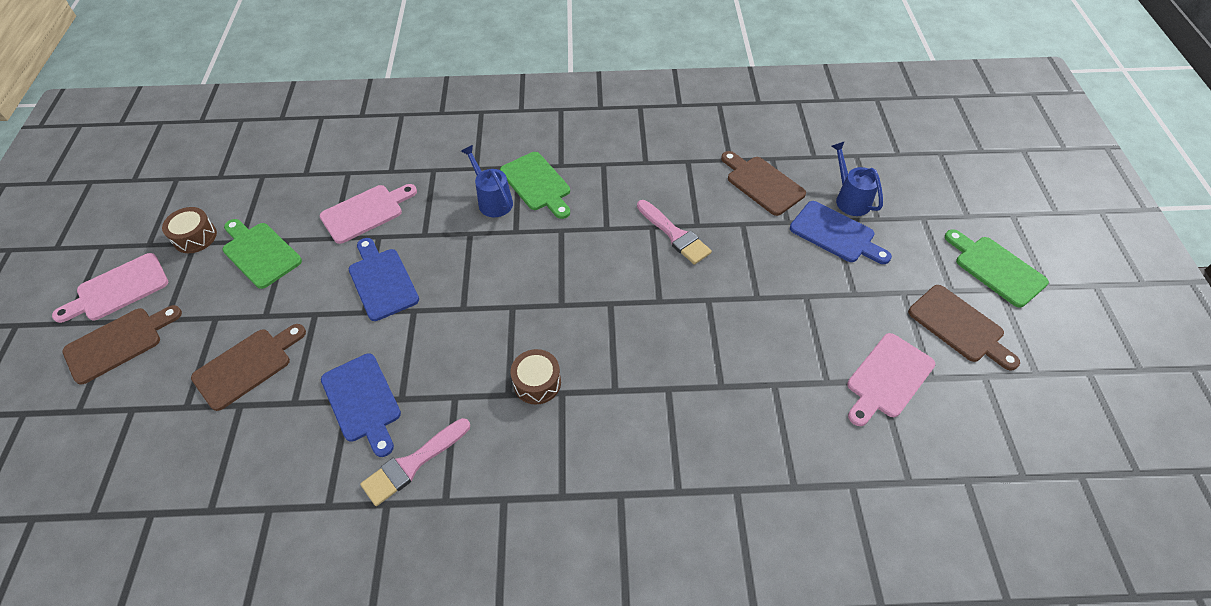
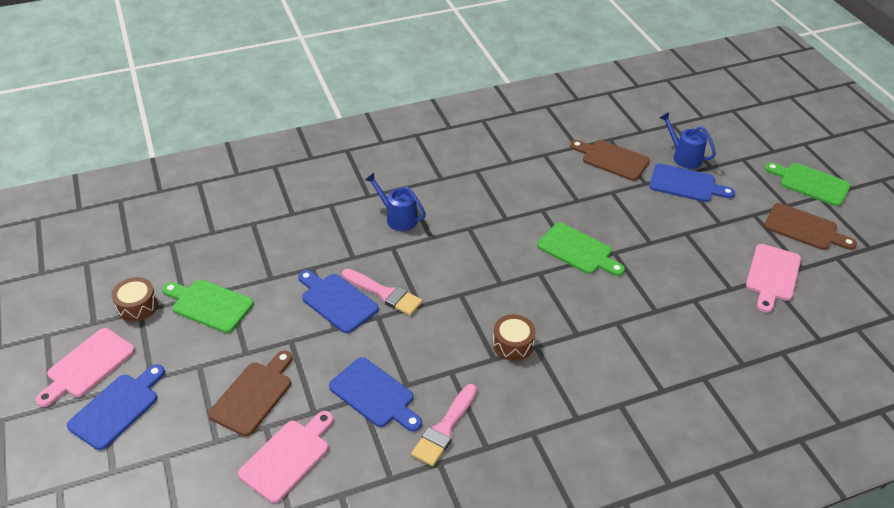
camera: 20 degrees left, 10 degrees down
brown cutting board [62,305,182,385] -> blue cutting board [67,364,165,450]
pink cutting board [320,184,417,244] -> pink cutting board moved to [238,411,334,503]
green cutting board [500,152,570,219] -> green cutting board moved to [537,223,625,276]
pink brush [637,200,712,265] -> pink brush moved to [342,269,423,316]

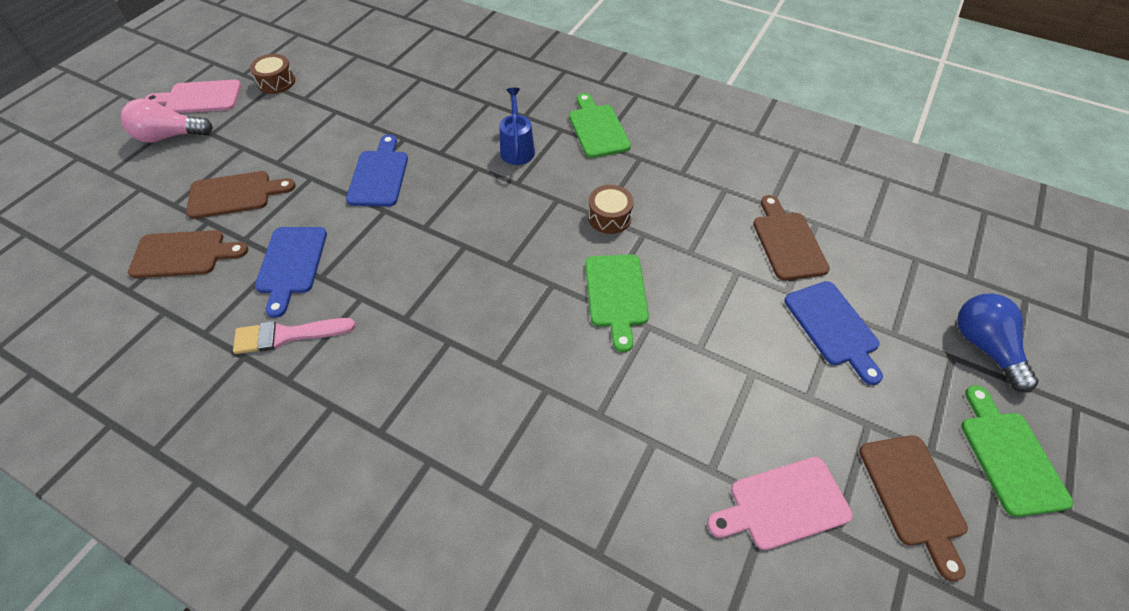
camera: 50 degrees right, 10 degrees up
blue cutting board [67,364,165,450] -> pink light bulb [121,98,213,143]
green cutting board [162,280,254,333] -> green cutting board moved to [569,93,631,158]
pink cutting board [238,411,334,503] -> brown cutting board [128,230,248,278]
pink brush [342,269,423,316] -> none
brown drum [493,314,536,361] -> brown drum moved to [588,185,634,234]
blue watering can [660,112,716,169] -> none
none -> blue light bulb [957,293,1039,393]

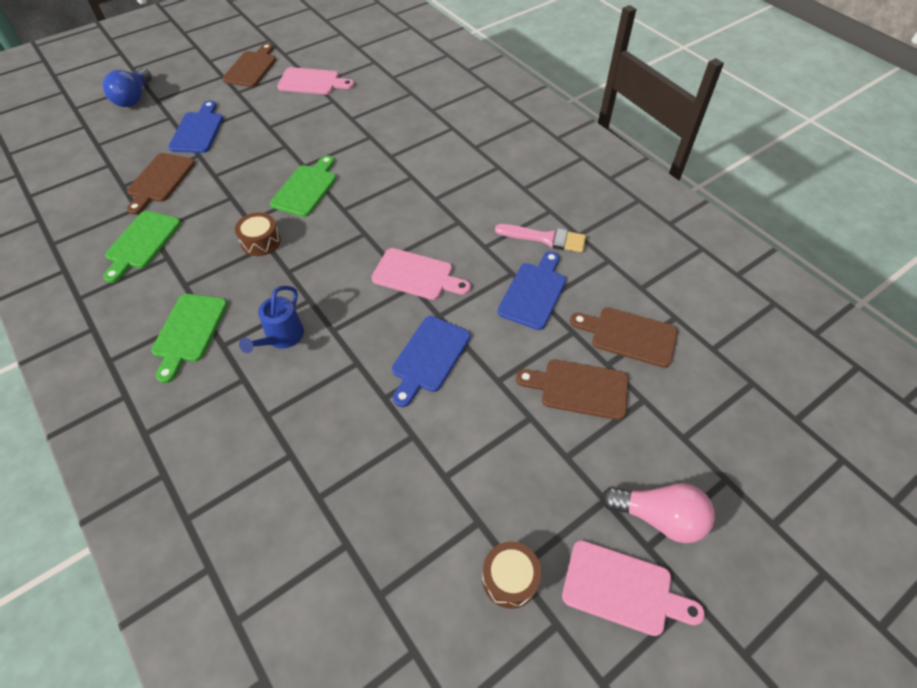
camera: 155 degrees left, 0 degrees up
green cutting board [961,385,1073,517] -> green cutting board moved to [103,211,181,283]
none -> pink cutting board [371,248,471,300]

